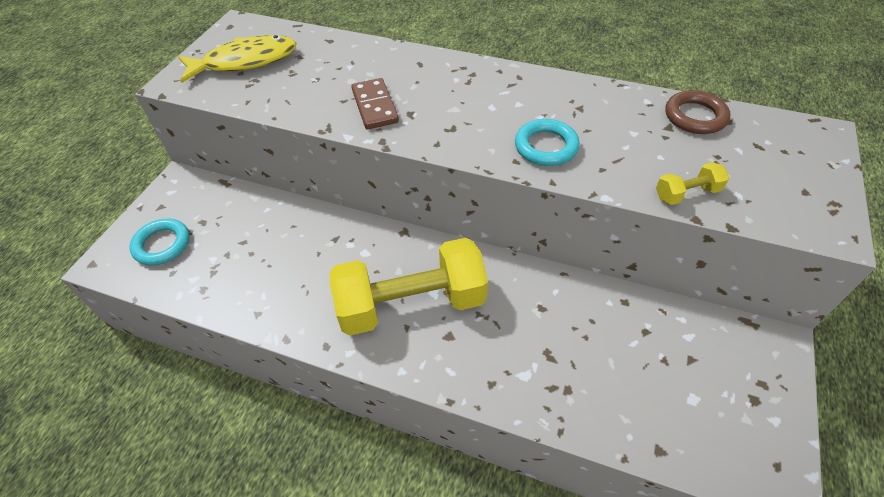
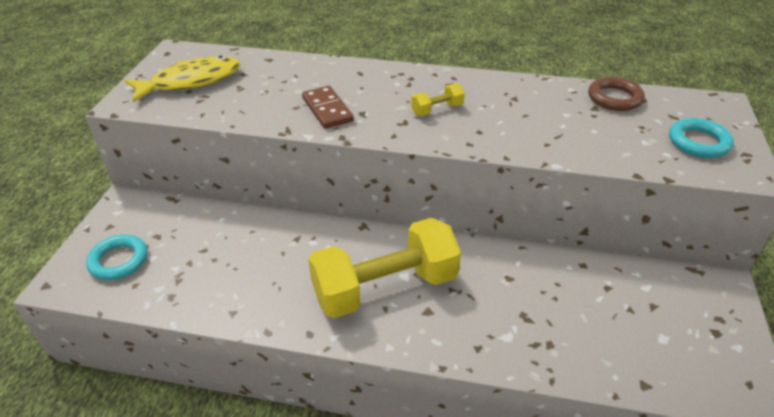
camera: 10 degrees left, 10 degrees down
turquoise ring [515,119,580,166] -> turquoise ring moved to [669,118,734,158]
yellow dumbbell [656,162,729,205] -> yellow dumbbell moved to [411,83,465,116]

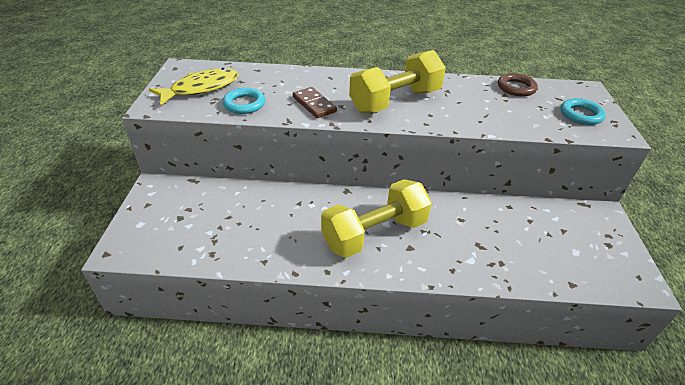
camera: 10 degrees left, 0 degrees up
turquoise ring [86,235,148,280] -> turquoise ring moved to [223,88,265,114]
yellow dumbbell [411,83,465,116] -> yellow dumbbell [349,50,446,113], size x2.48

